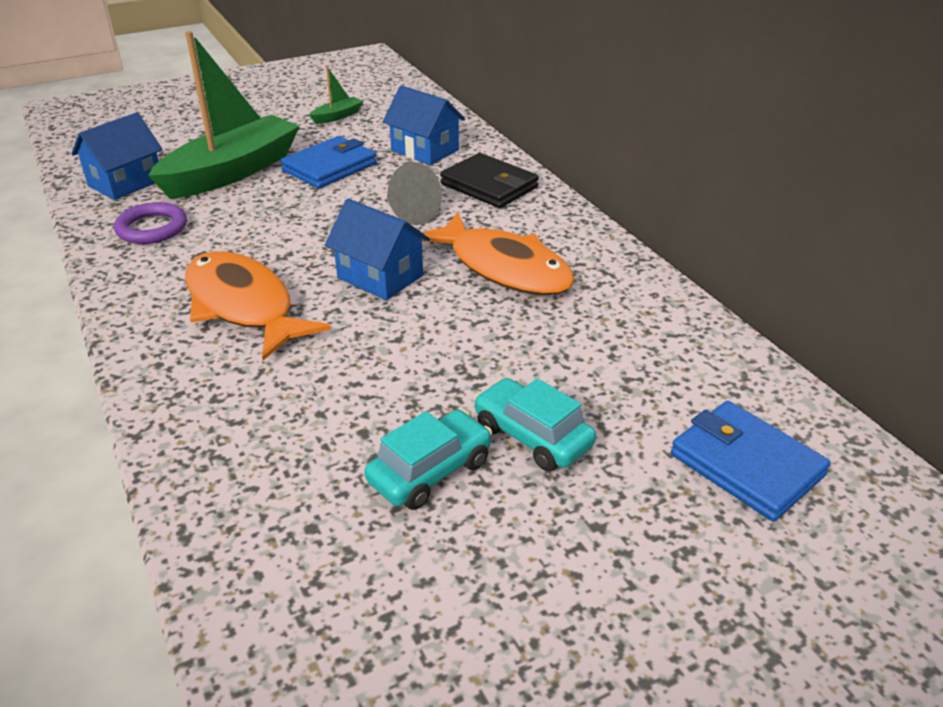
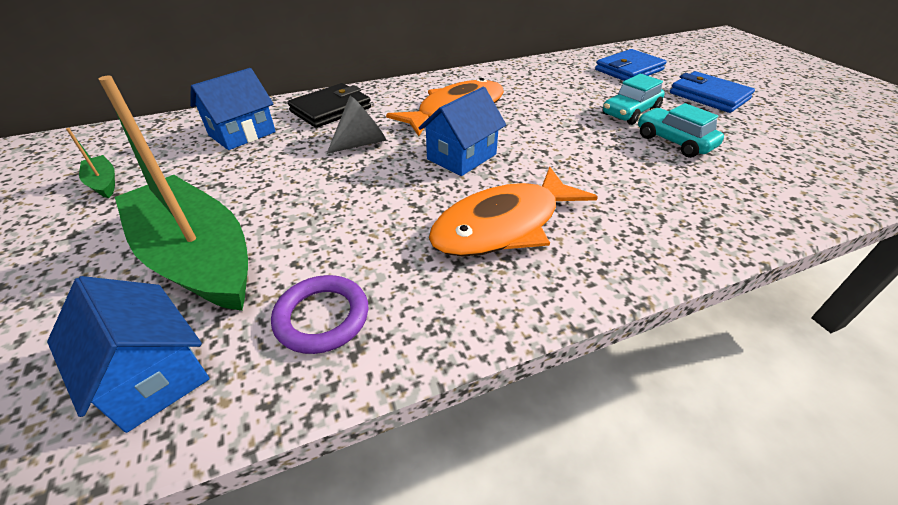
camera: 85 degrees left, 5 degrees up
blue wallet [280,136,377,188] -> blue wallet moved to [670,71,755,113]

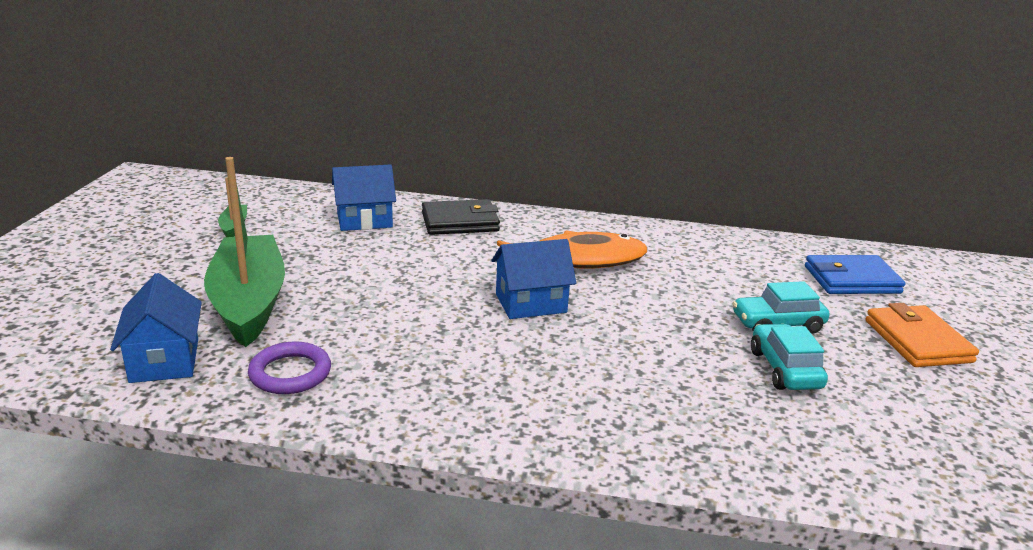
camera: 30 degrees right, 15 degrees down
grey cone [327,96,386,154] -> none
orange fish [429,167,598,257] -> none
blue wallet [670,71,755,113] -> orange wallet [866,303,979,367]

